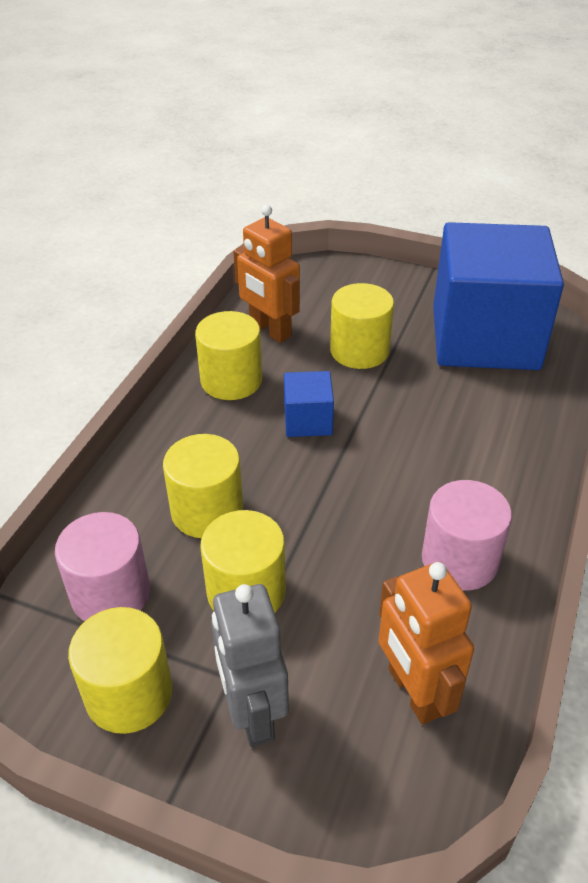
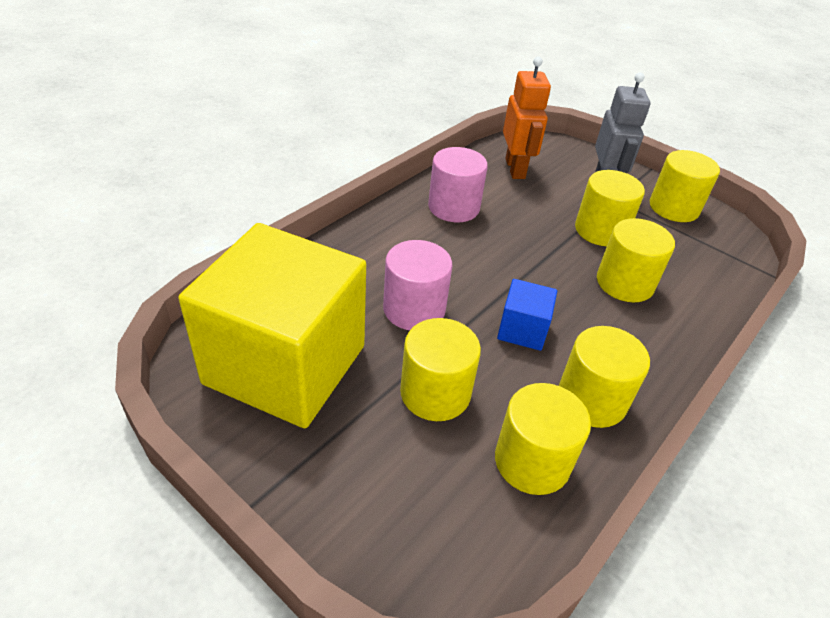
camera: 165 degrees left, 0 degrees up
pink cylinder [55,512,150,621] -> pink cylinder moved to [383,240,453,330]
orange robot [233,205,300,343] -> yellow cylinder [495,383,591,495]
blue cube [433,222,564,370] -> yellow cube [178,223,366,428]

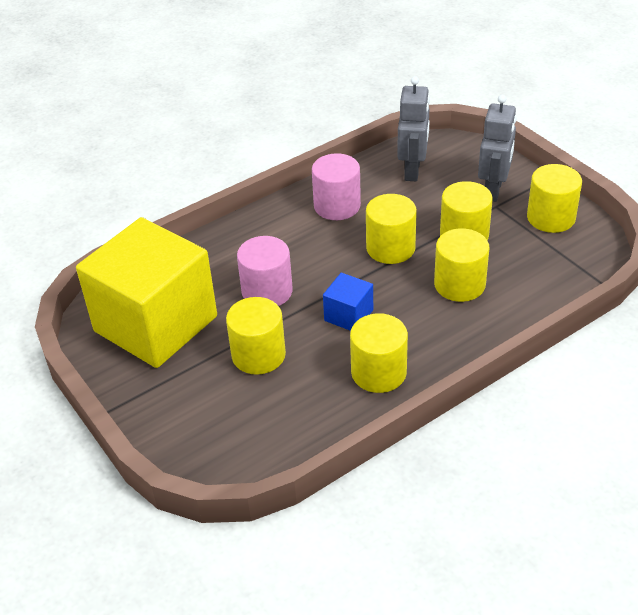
camera: 20 degrees right, 0 degrees up
yellow cylinder [495,383,591,495] -> yellow cylinder moved to [366,194,417,264]
orange robot [503,57,551,179] -> grey robot [397,76,430,181]

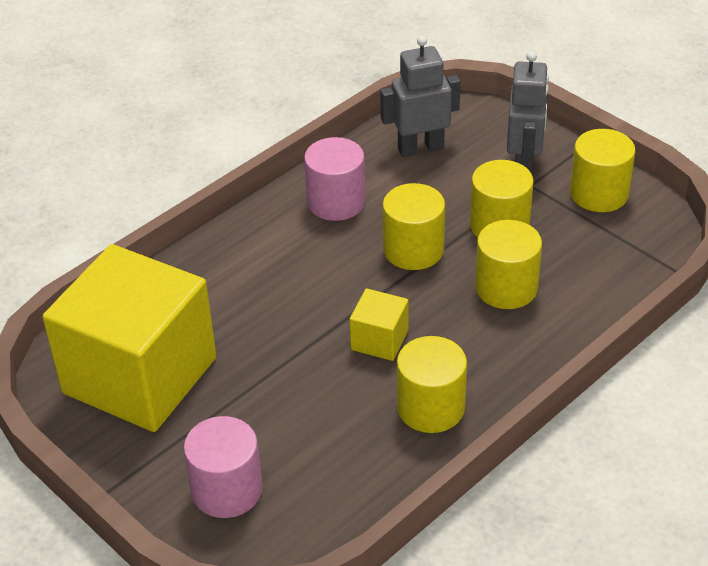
camera: 10 degrees left, 0 degrees up
yellow cylinder [226,297,286,375] -> none
pink cylinder [237,236,293,306] -> pink cylinder moved to [183,416,263,518]
blue cube [323,273,373,331] -> yellow cube [350,288,408,361]
grey robot [397,76,430,181] -> grey robot turned 105 degrees counterclockwise [380,36,460,157]

